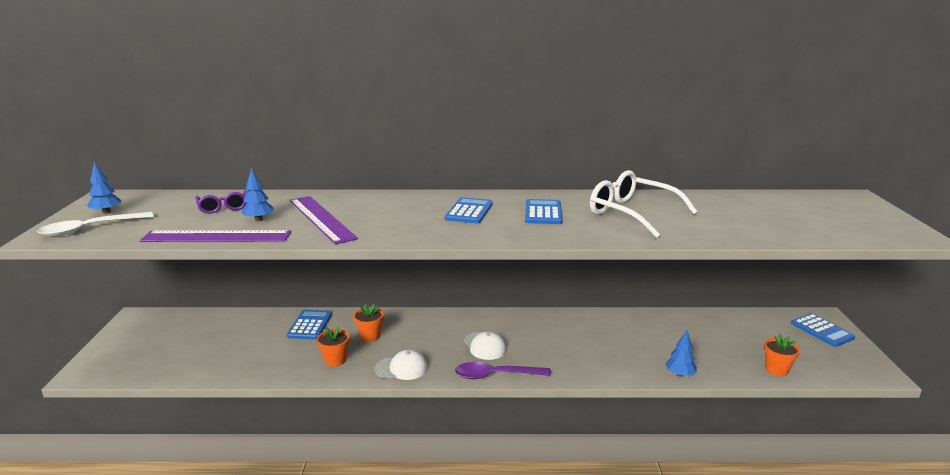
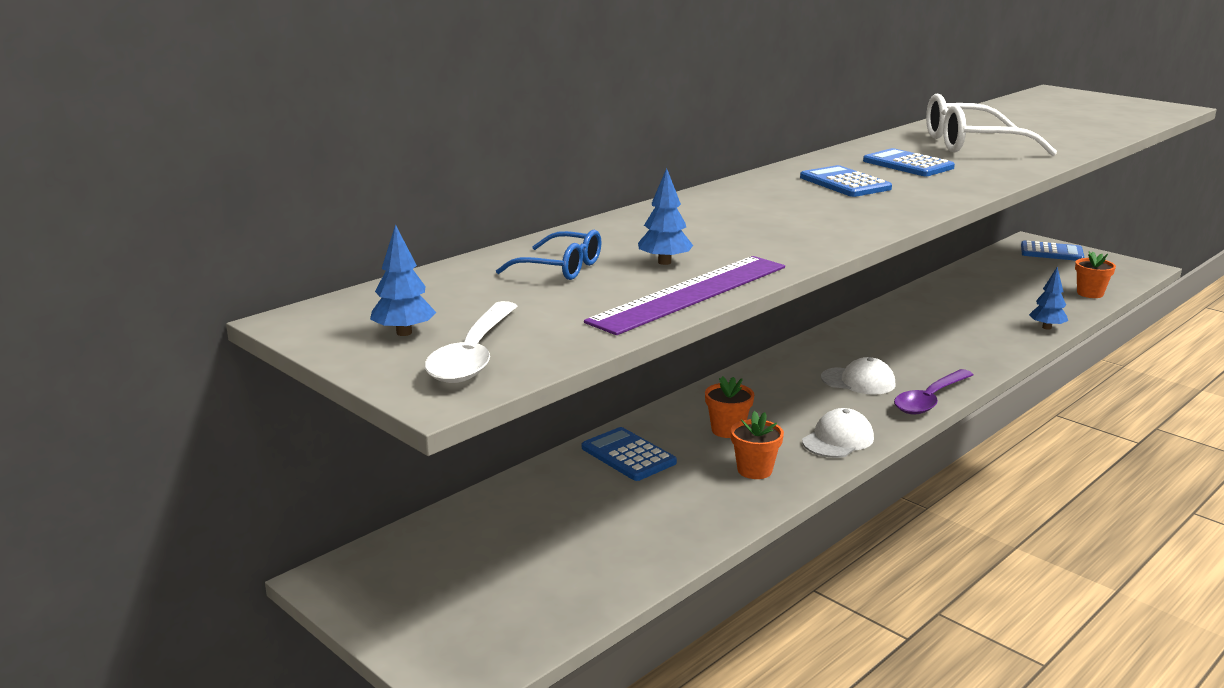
camera: 45 degrees left, 0 degrees up
purple glasses [195,190,247,214] -> blue glasses [496,230,601,280]
purple ruler [290,196,358,244] -> none

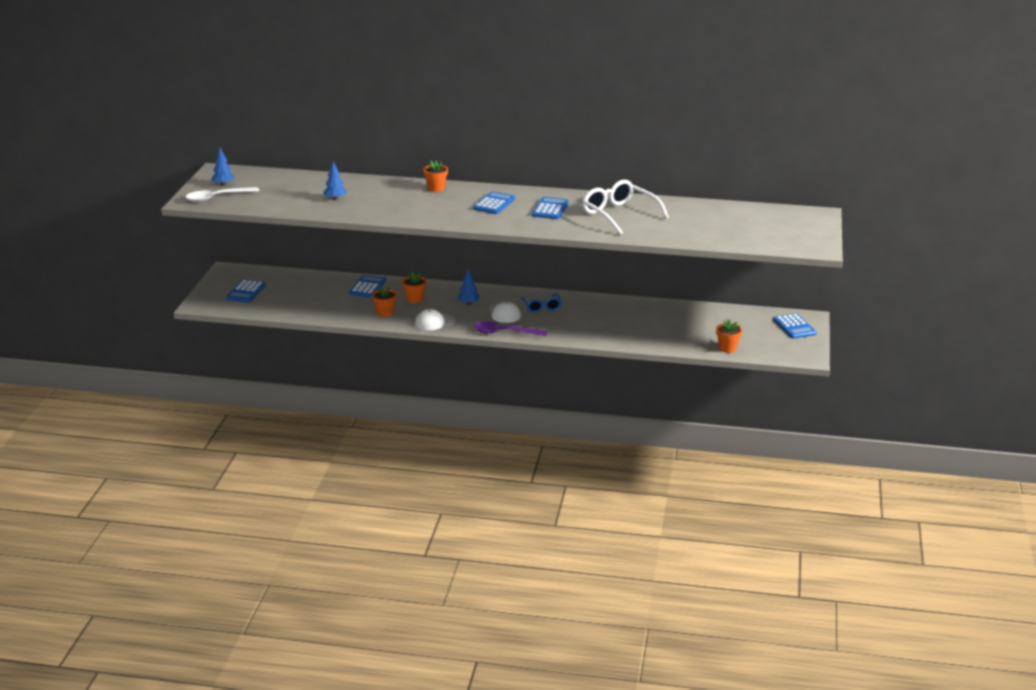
camera: 55 degrees right, 5 degrees up
blue glasses [496,230,601,280] -> blue glasses moved to [521,293,561,313]
purple ruler [584,256,785,335] -> none
white cap [802,408,874,458] -> white cap turned 150 degrees clockwise [415,309,455,330]
blue tree [1029,267,1068,330] -> blue tree moved to [457,269,480,305]
none -> blue calculator [226,279,266,303]
none -> orange flower pot [423,161,448,192]

